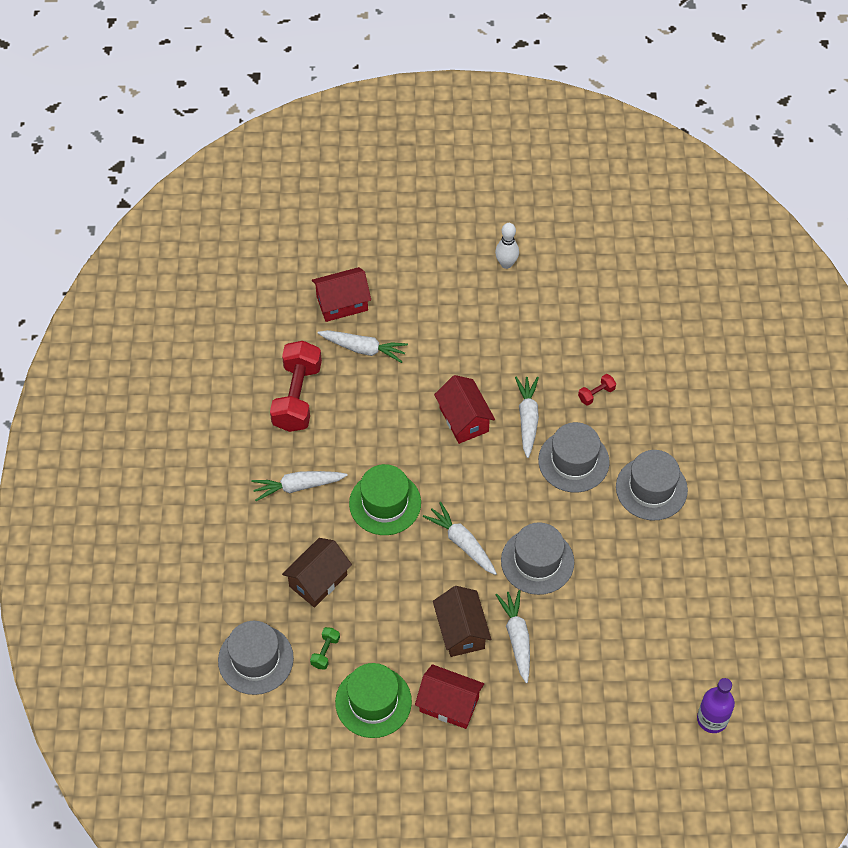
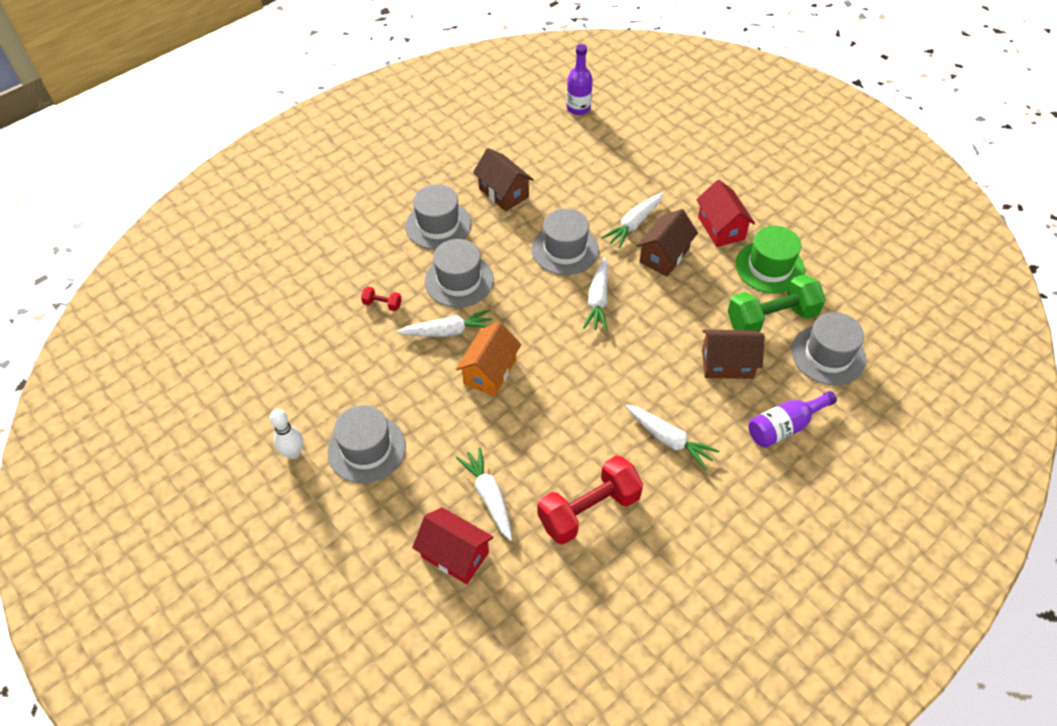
camera: 130 degrees left, 5 degrees down
green dumbbell [310,627,340,670] -> green dumbbell [728,274,826,332], size x2.32
green hat [349,464,421,535] -> none
red house [434,375,495,444] -> orange house [456,322,521,396]
white carrot [515,377,539,458] -> white carrot turned 150 degrees counterclockwise [397,310,492,337]
none -> grey hat [327,405,406,484]
none -> brown house [473,148,534,211]
none -> purple bottle [748,391,837,448]

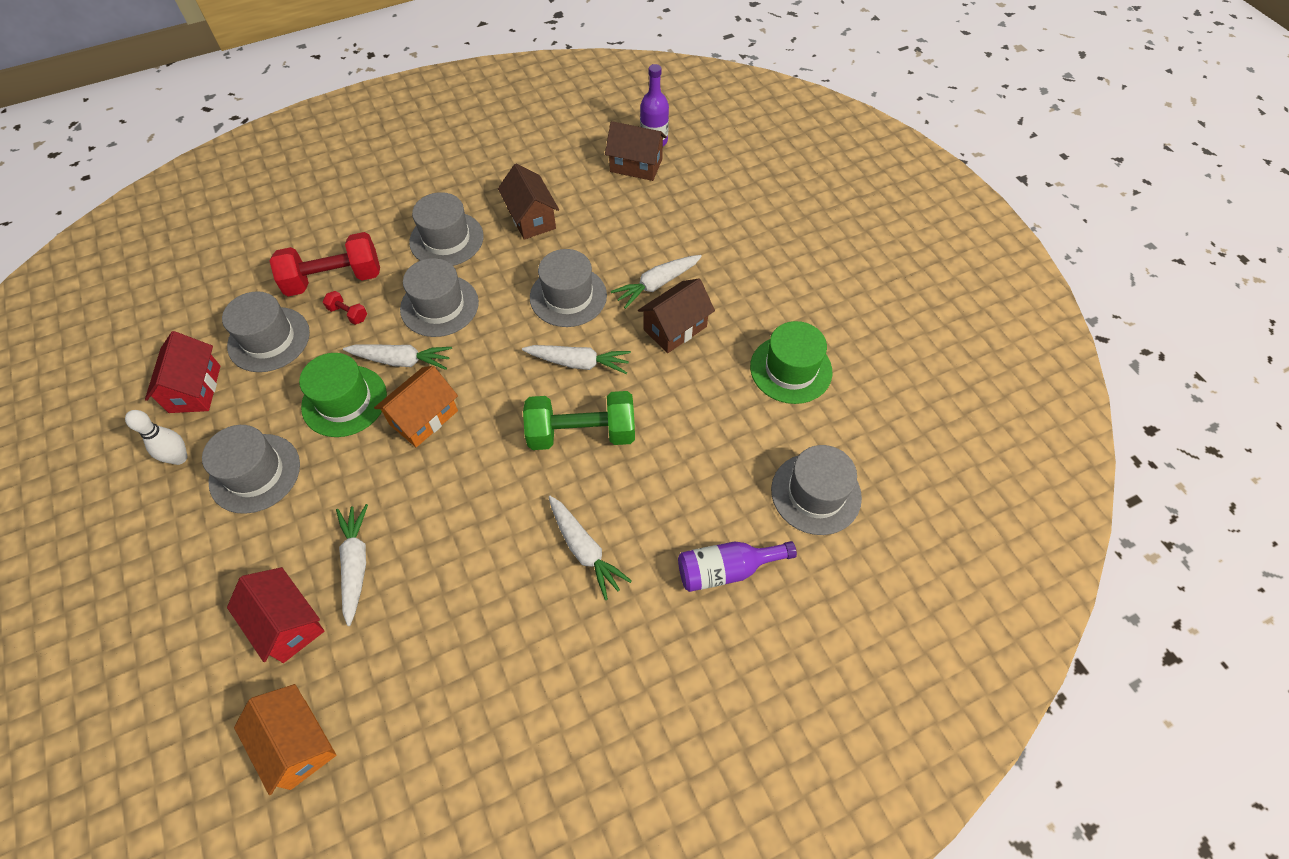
camera: 15 degrees right, 5 degrees up
red dumbbell [537,455,643,544] -> red dumbbell moved to [269,232,380,297]
white carrot [583,257,608,331] -> white carrot turned 105 degrees counterclockwise [522,345,631,374]
red house [696,180,755,247] -> red house moved to [145,331,220,413]
brown house [702,330,765,379] -> brown house moved to [605,121,667,181]
green dumbbell [728,274,826,332] -> green dumbbell moved to [523,391,635,450]
none -> grey hat [222,291,310,372]
none -> orange house [234,684,336,795]
none -> green hat [299,353,387,437]

